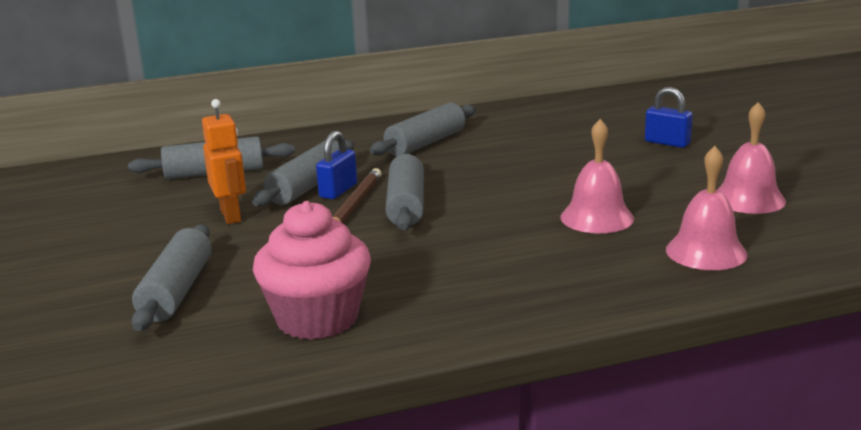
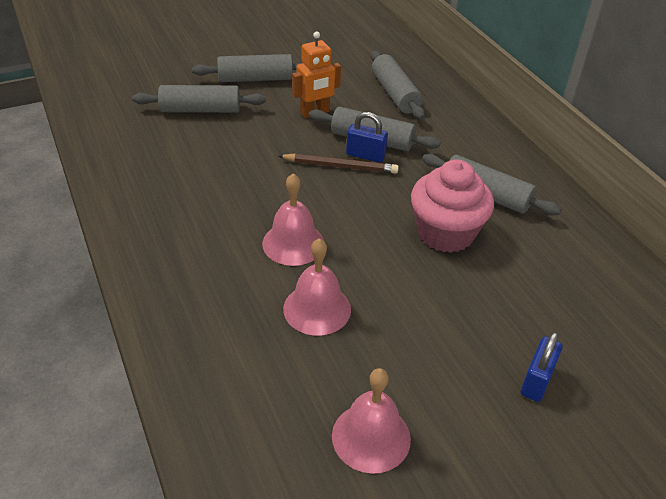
camera: 80 degrees right, 20 degrees up
pink cupcake [253,201,371,340] -> pink cupcake moved to [411,159,494,253]
grey rolling pin [385,153,424,230] -> grey rolling pin moved to [192,54,303,82]
pink bell [666,146,748,270] -> pink bell moved to [262,173,324,266]

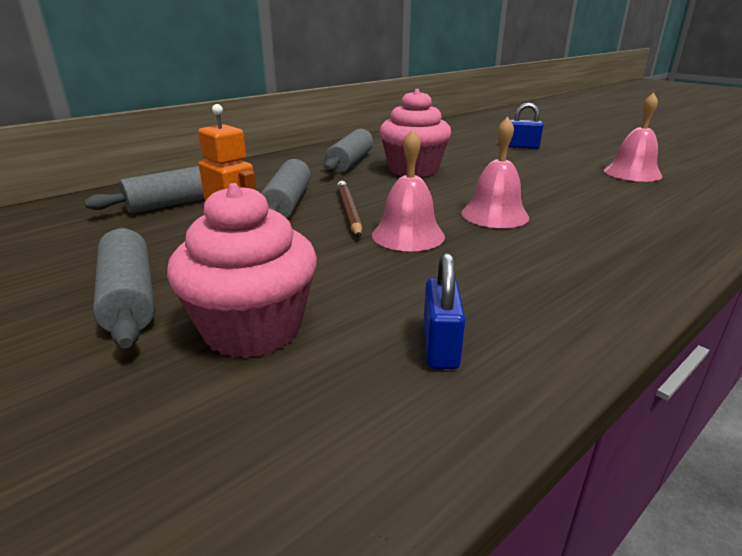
camera: 105 degrees left, 15 degrees down
grey rolling pin [132,85,266,113] -> pink cupcake [167,183,317,358]
pink bell [283,238,351,336] -> pink bell moved to [372,129,445,251]
blue padlock [346,112,388,163] -> blue padlock moved to [423,253,465,369]

